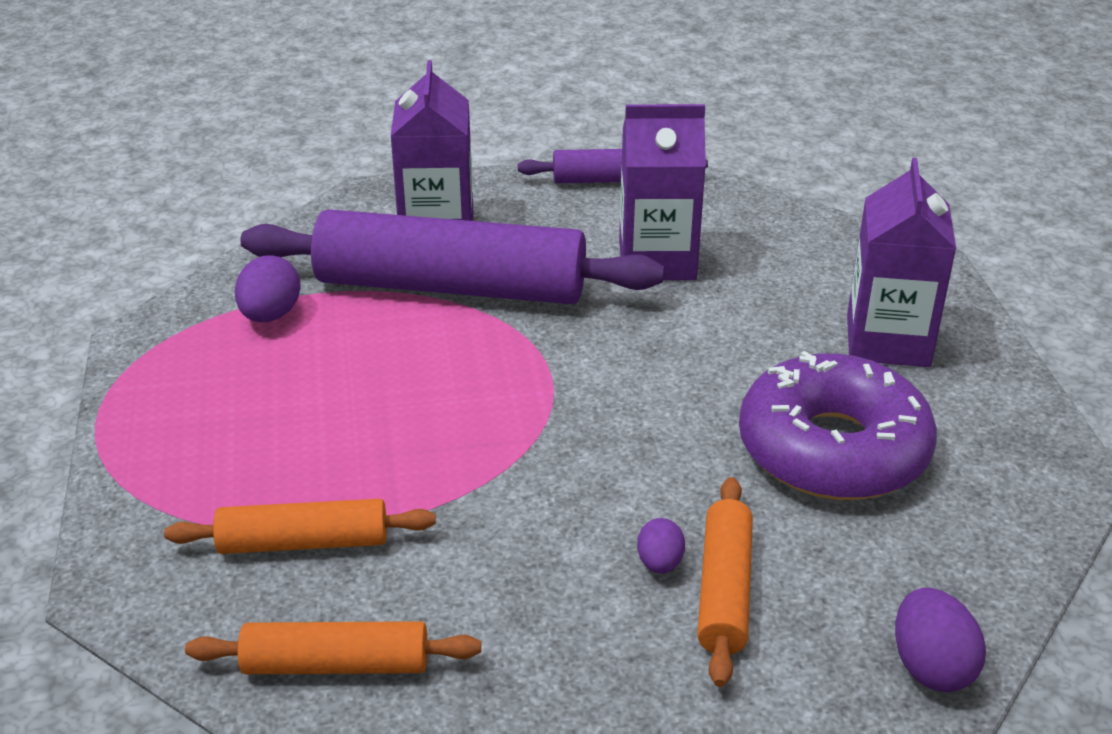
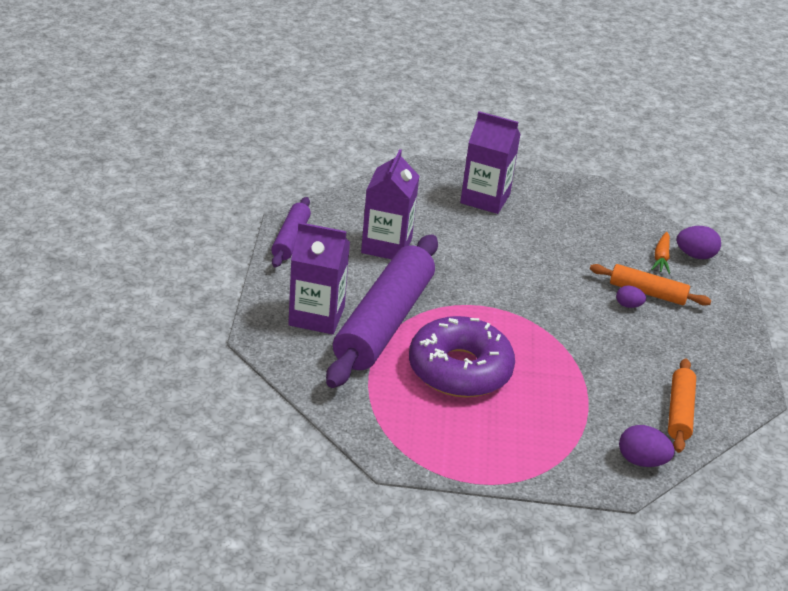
camera: 80 degrees left, 0 degrees up
orange rolling pin [164,499,436,554] -> none
purple egg [235,255,301,322] -> purple egg moved to [619,425,675,467]
purple donut [739,351,937,500] -> purple donut moved to [409,316,515,397]
none -> orange carrot [651,232,670,274]

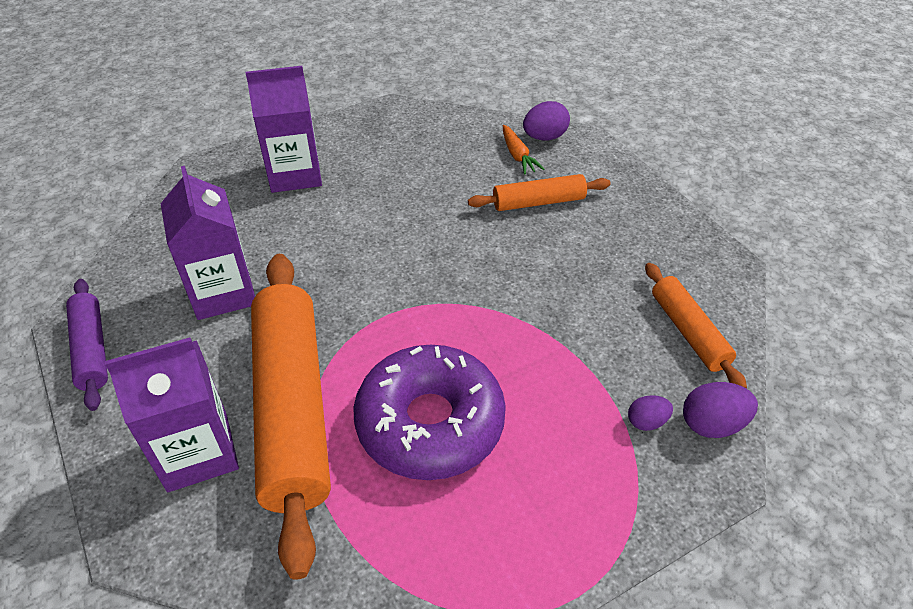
camera: 30 degrees left, 10 degrees up
purple rolling pin [326,235,438,388] -> orange rolling pin [251,254,331,580]
purple egg [616,286,646,308] -> purple egg moved to [628,395,673,431]

